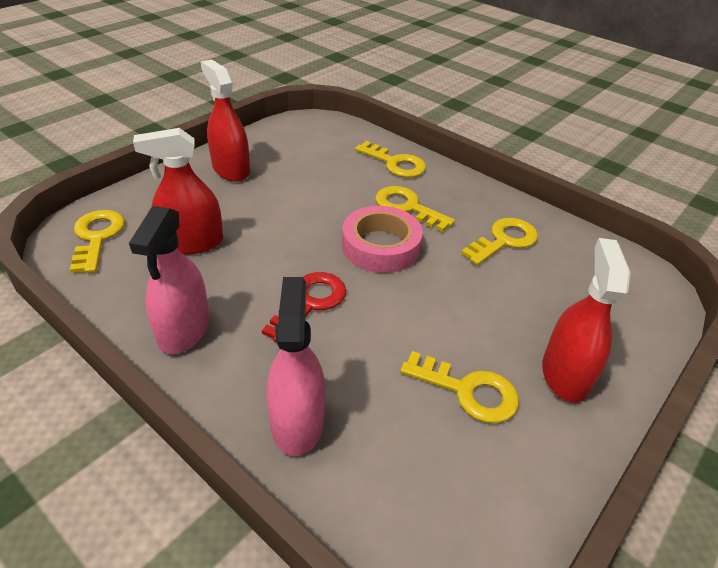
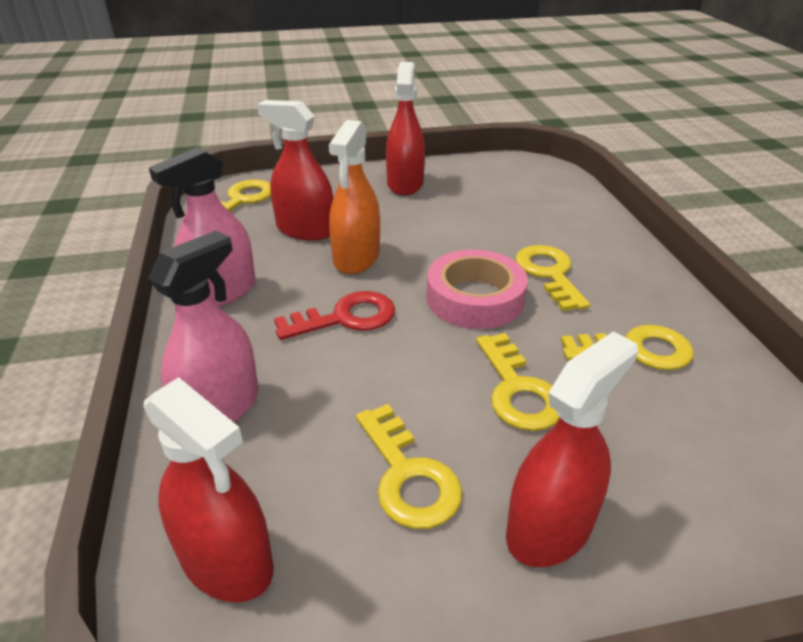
camera: 40 degrees right, 5 degrees down
yellow key [355,141,426,178] -> yellow key moved to [476,333,559,431]
none -> red spray bottle [143,377,274,602]
none -> orange spray bottle [329,120,380,274]

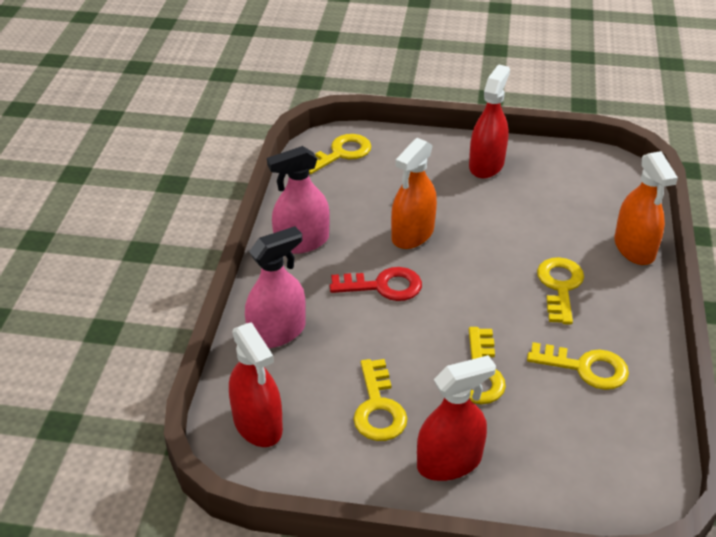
camera: 20 degrees right, 5 degrees up
red spray bottle [257,100,333,241] -> none
pink tape [427,250,528,329] -> none
none -> orange spray bottle [614,151,678,265]

